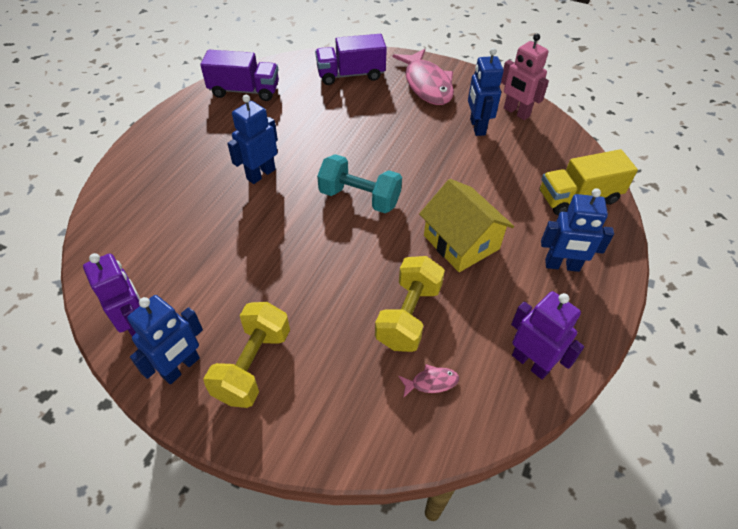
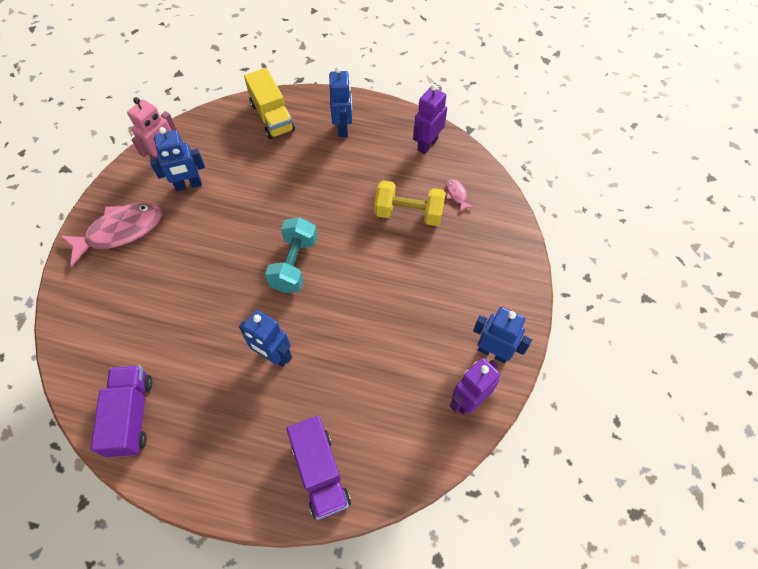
camera: 100 degrees left, 10 degrees up
yellow dumbbell [203,302,290,408] -> none
purple truck [315,34,387,85] -> purple truck moved to [286,416,351,520]
yellow house [419,179,514,272] -> none

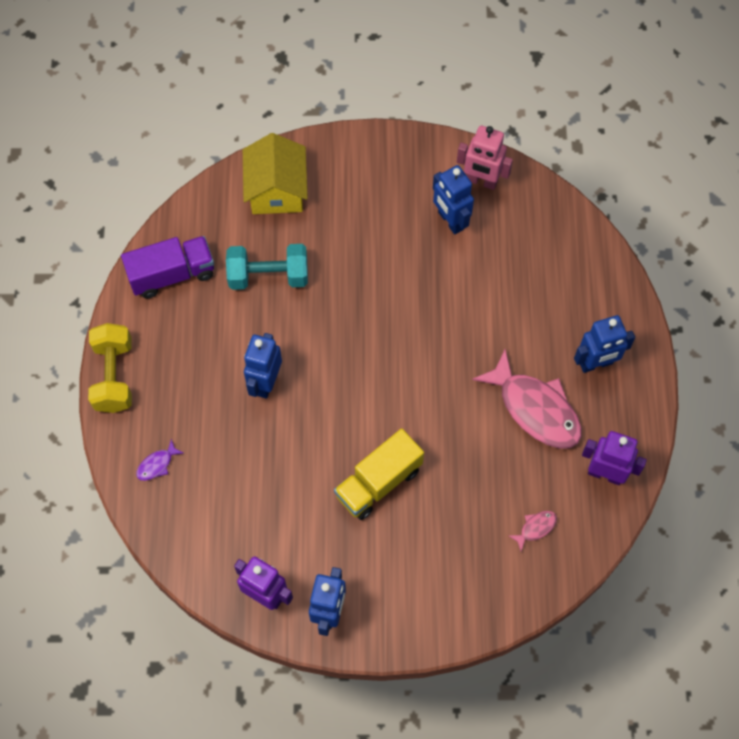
camera: 75 degrees right, 5 degrees up
pink fish [60,202,162,267] -> pink fish moved to [472,349,581,449]
yellow truck [244,68,295,139] -> yellow truck moved to [334,428,424,520]
turquoise dumbbell [265,217,318,293] -> turquoise dumbbell moved to [226,244,308,290]
purple truck [286,416,351,520] -> purple fish [136,439,183,481]
yellow dumbbell [374,180,446,226] -> yellow dumbbell moved to [88,323,132,413]
none -> yellow house [243,133,308,214]

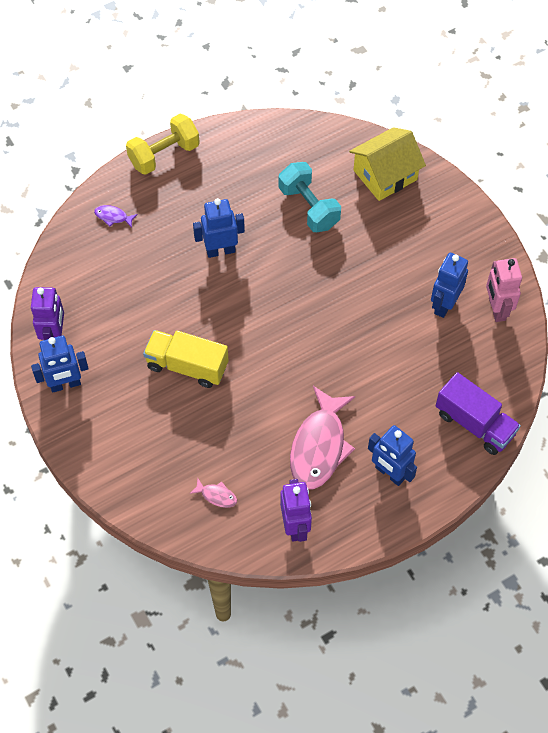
camera: 60 degrees right, 5 degrees down
purple truck [121,236,214,298] -> purple truck moved to [436,372,521,455]

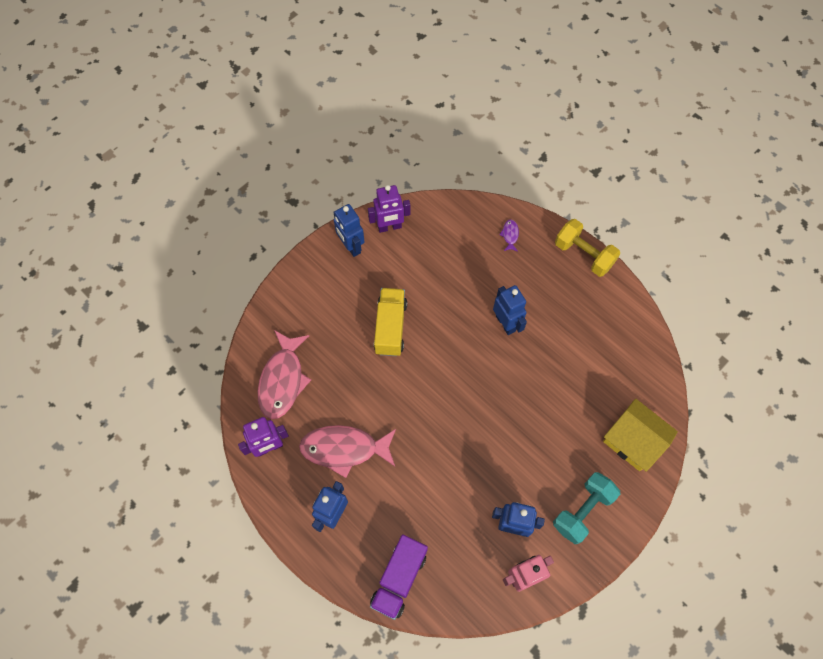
camera: 75 degrees right, 5 degrees up
pink fish [189,478,237,508] -> pink fish [257,330,311,419], size x2.40
turquoise dumbbell [279,162,341,232] -> turquoise dumbbell moved to [553,472,620,544]

